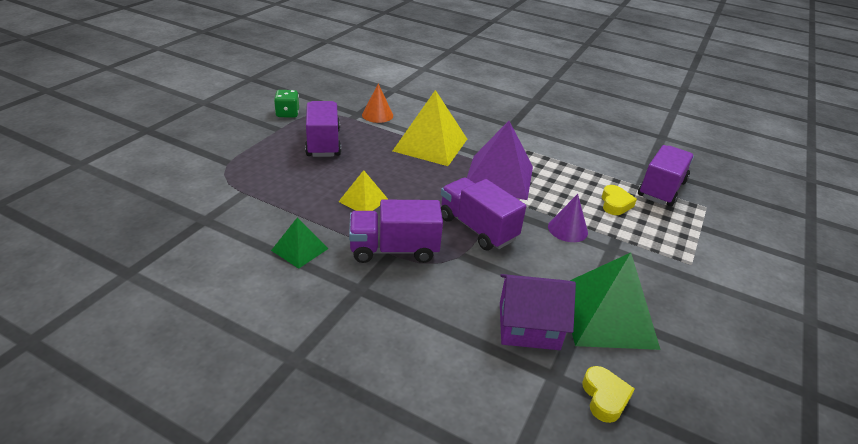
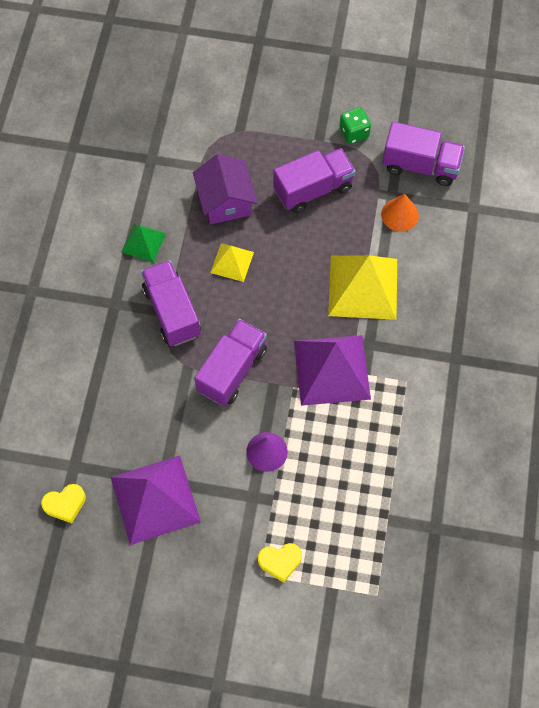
camera: 75 degrees right, 30 degrees up
purple house [500,274,576,350] -> purple house moved to [193,154,257,225]
green pyramid [570,253,661,350] -> purple pyramid [111,455,201,545]
yellow heart [602,185,637,215] -> yellow heart moved to [258,543,302,583]
purple truck [638,145,694,207] -> purple truck moved to [382,122,465,186]

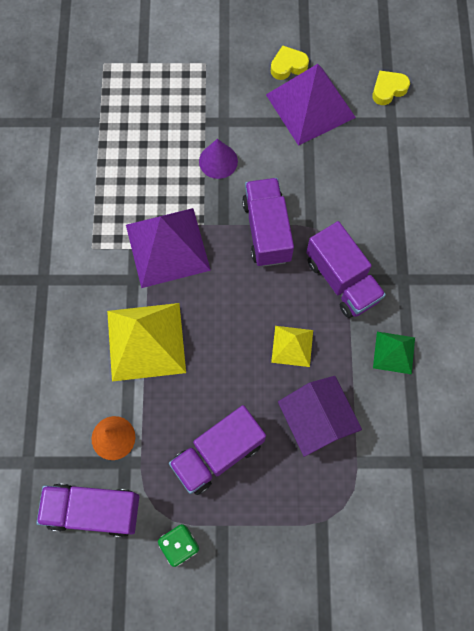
camera: 170 degrees right, 5 degrees up
purple truck [194,319,267,406] -> purple truck turned 150 degrees clockwise [242,178,294,267]
yellow heart [258,543,302,583] -> yellow heart moved to [271,46,309,80]

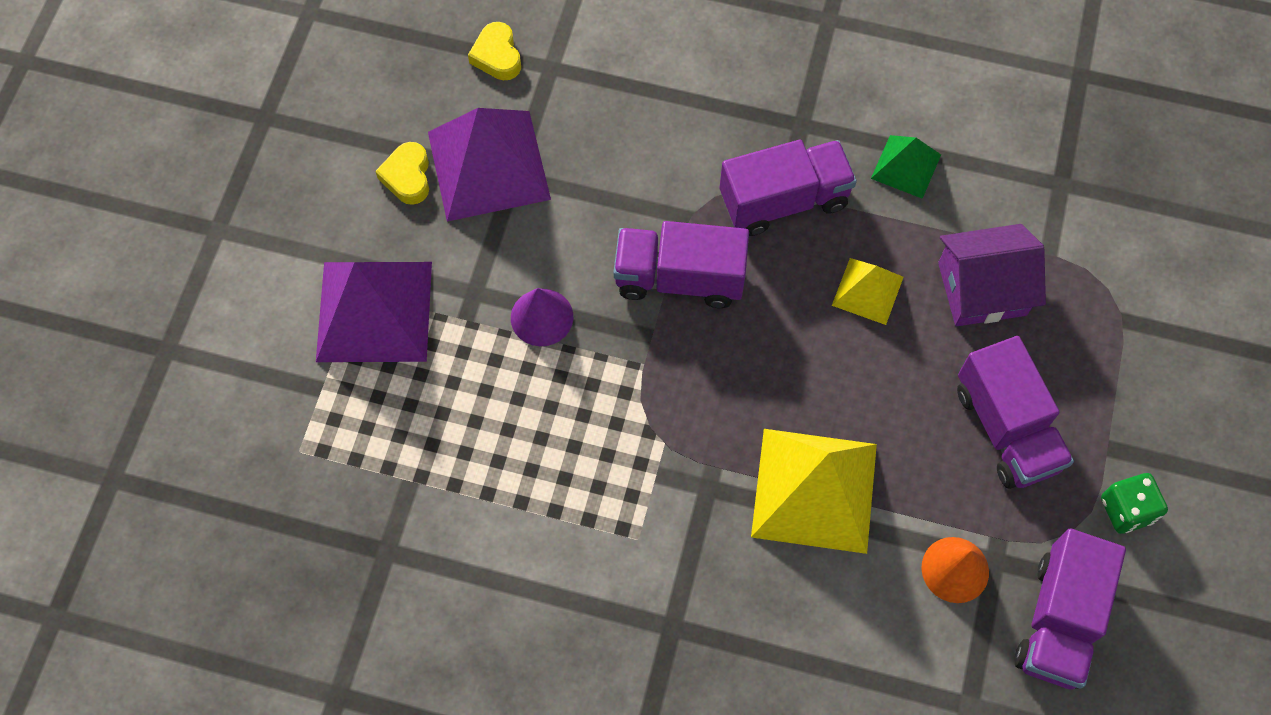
camera: 75 degrees left, 5 degrees down
purple pyramid [126,208,211,288] -> purple pyramid moved to [316,262,432,362]

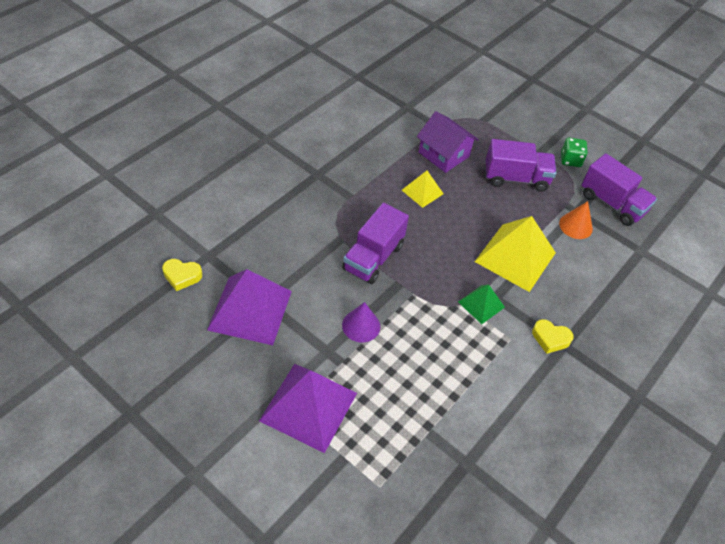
camera: 70 degrees left, 15 degrees down
yellow heart [375,142,429,205] -> yellow heart moved to [532,319,574,354]
purple truck [720,140,857,236] -> none
green pyramid [871,135,941,199] -> green pyramid moved to [458,284,505,324]
purple house [938,224,1046,326] -> purple house turned 60 degrees counterclockwise [417,111,479,173]

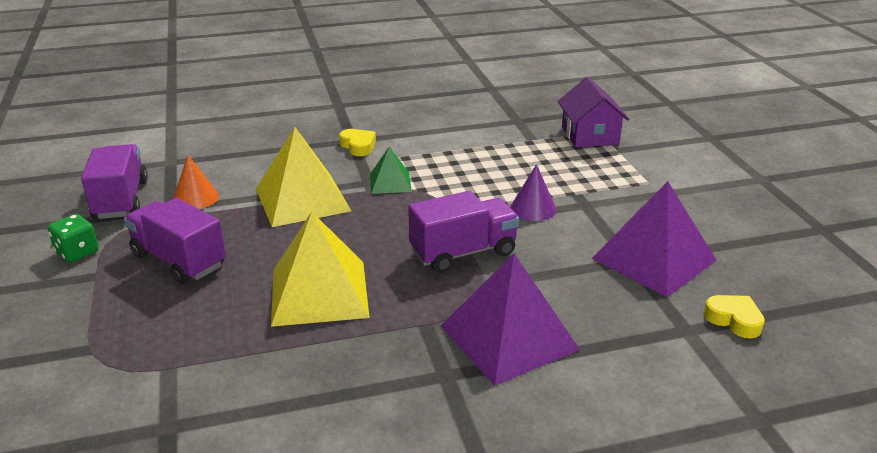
camera: 140 degrees left, 20 degrees down
purple pyramid [259,364,357,453] -> purple pyramid moved to [441,254,580,386]
yellow pyramid [402,171,443,208] -> yellow pyramid [271,212,370,327], size x1.91
purple house [417,111,479,173] -> purple house moved to [558,77,629,148]

